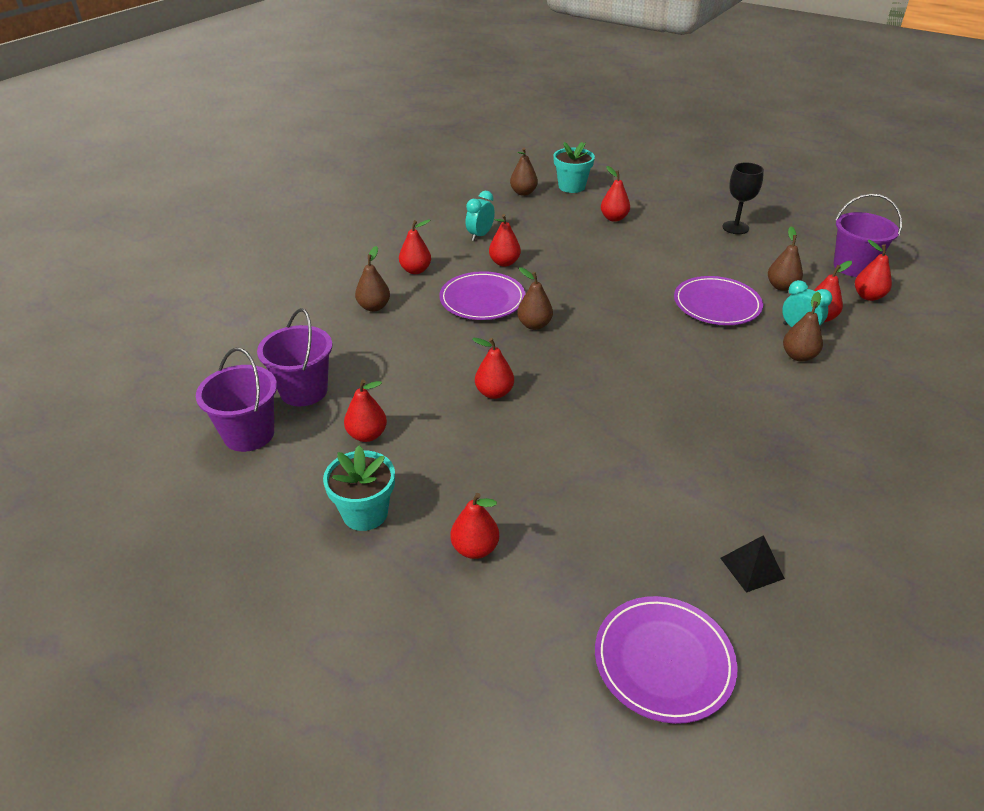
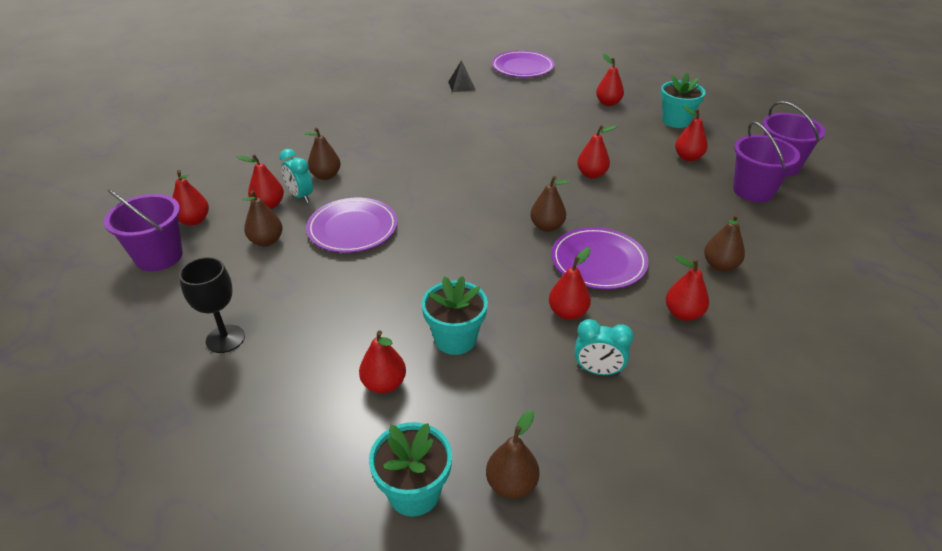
camera: 170 degrees left, 0 degrees up
turquoise clock [465,191,495,241] -> turquoise clock turned 60 degrees clockwise [575,319,634,375]
none -> turquoise flower pot [422,276,488,355]

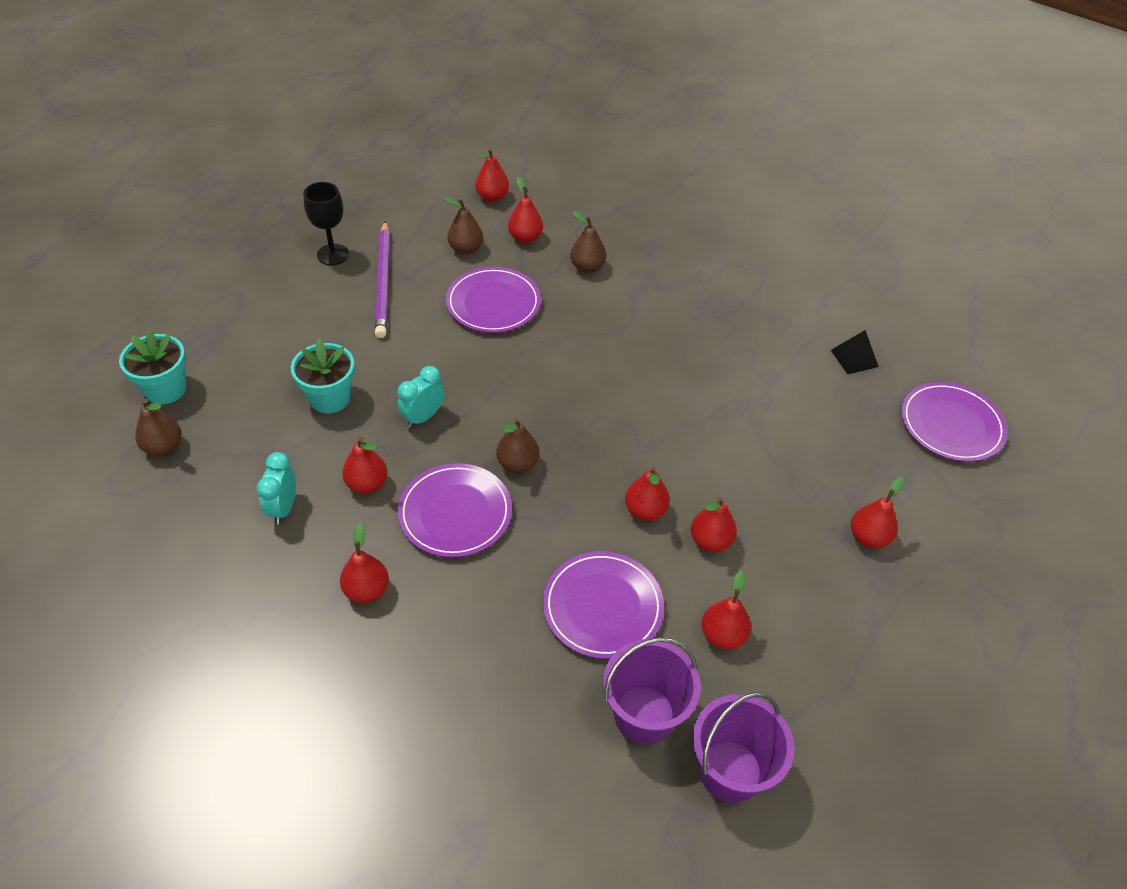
camera: 80 degrees right, 10 degrees up
purple bucket [104,189,183,271] -> none
turquoise clock [279,149,313,203] -> turquoise clock moved to [397,366,444,428]
red pear [359,330,406,394] -> red pear moved to [691,497,737,552]
turquoise flower pot [661,72,706,128] -> none
brown pear [704,214,745,272] -> none
none -> purple pencil [375,221,390,338]
none -> purple plate [543,551,664,659]

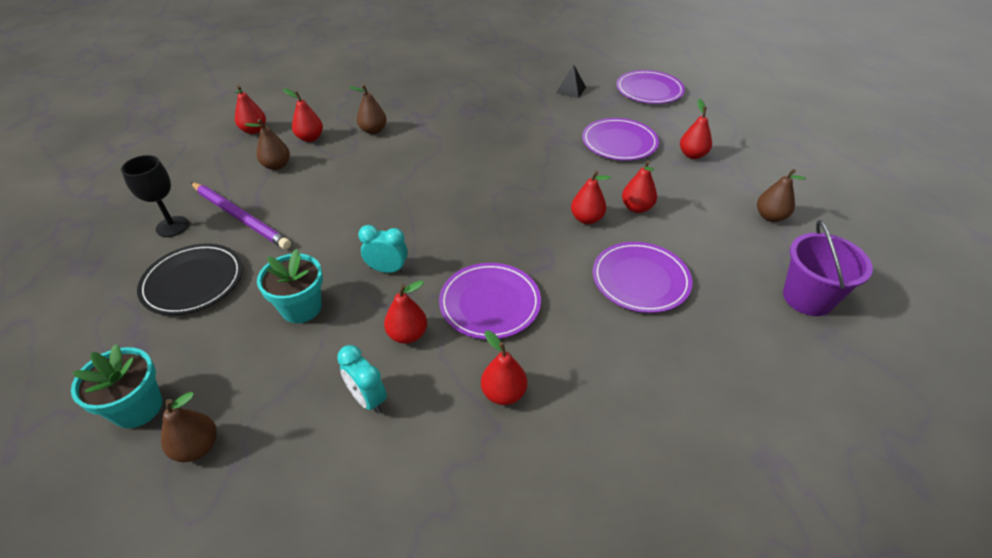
camera: 45 degrees left, 5 degrees down
turquoise clock [397,366,444,428] -> turquoise clock turned 105 degrees clockwise [358,225,408,273]
purple plate [446,267,541,333] -> purple plate moved to [582,118,659,161]
brown pear [496,418,540,473] -> brown pear moved to [757,169,806,222]
purple bucket [603,637,701,744] -> none
red pear [702,570,751,650] -> none
none -> black plate [137,244,242,315]

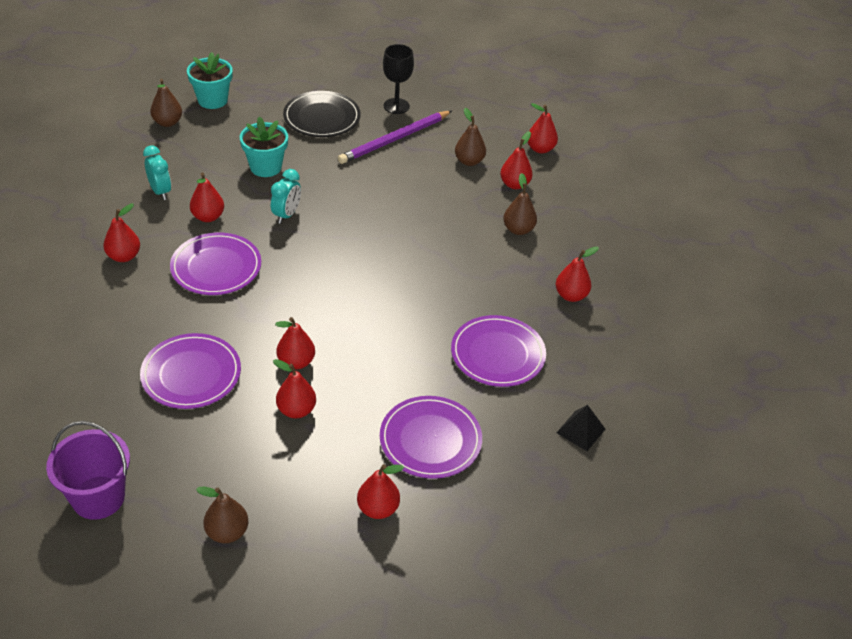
camera: 100 degrees right, 0 degrees up
turquoise clock [337,345,387,413] -> turquoise clock turned 90 degrees clockwise [143,145,171,200]
purple plate [616,70,685,104] -> purple plate moved to [451,315,546,387]
none -> red pear [556,247,599,302]

